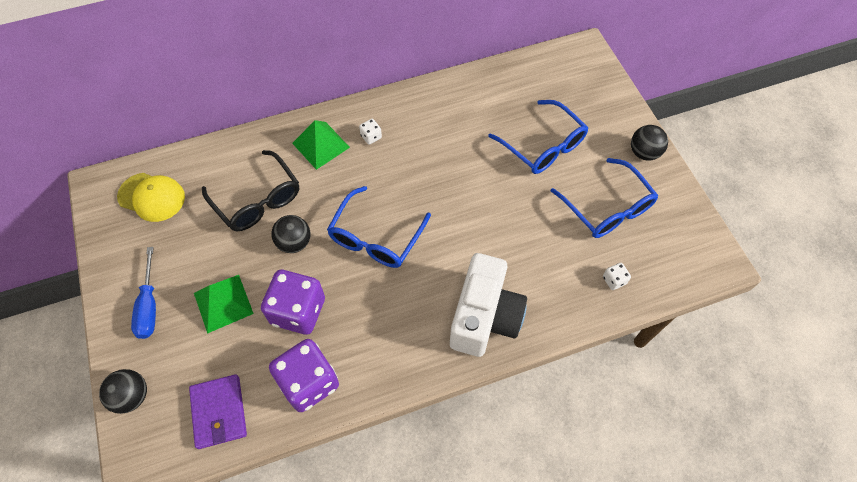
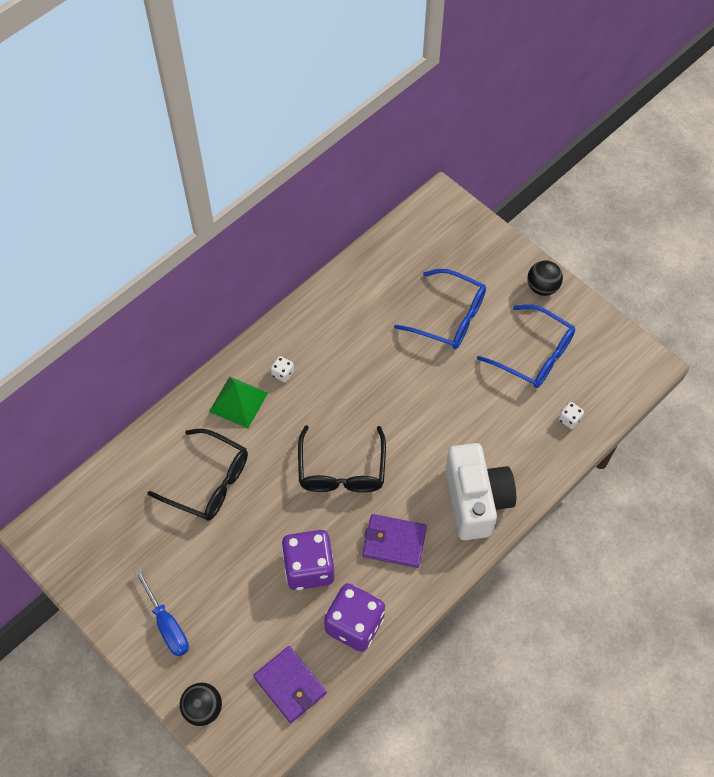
camera: 25 degrees left, 0 degrees up
yellow cap [117,173,185,222] -> none
green pyramid [194,275,254,334] -> none
black ball [272,215,311,253] -> none
blue glasses [327,186,431,268] -> black glasses [298,425,386,492]
none -> purple wallet [363,514,427,568]

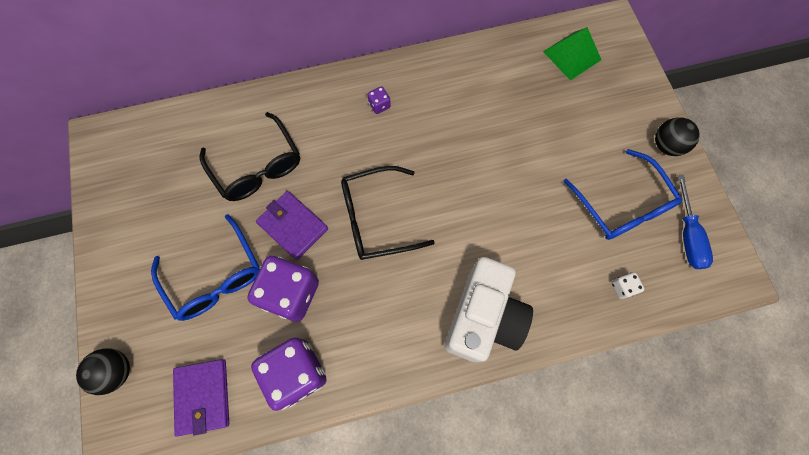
camera: 30 degrees right, 10 degrees up
blue screwdriver [134,569,189,657] -> blue screwdriver moved to [677,175,713,269]
green pyramid [209,376,268,428] -> green pyramid moved to [543,27,601,80]
white dice [271,356,294,383] -> purple dice [367,86,391,114]
black glasses [298,425,386,492] -> black glasses turned 45 degrees clockwise [341,166,435,260]
purple wallet [363,514,427,568] -> purple wallet moved to [256,191,328,260]
blue glasses [394,269,486,349] -> blue glasses moved to [151,214,260,321]

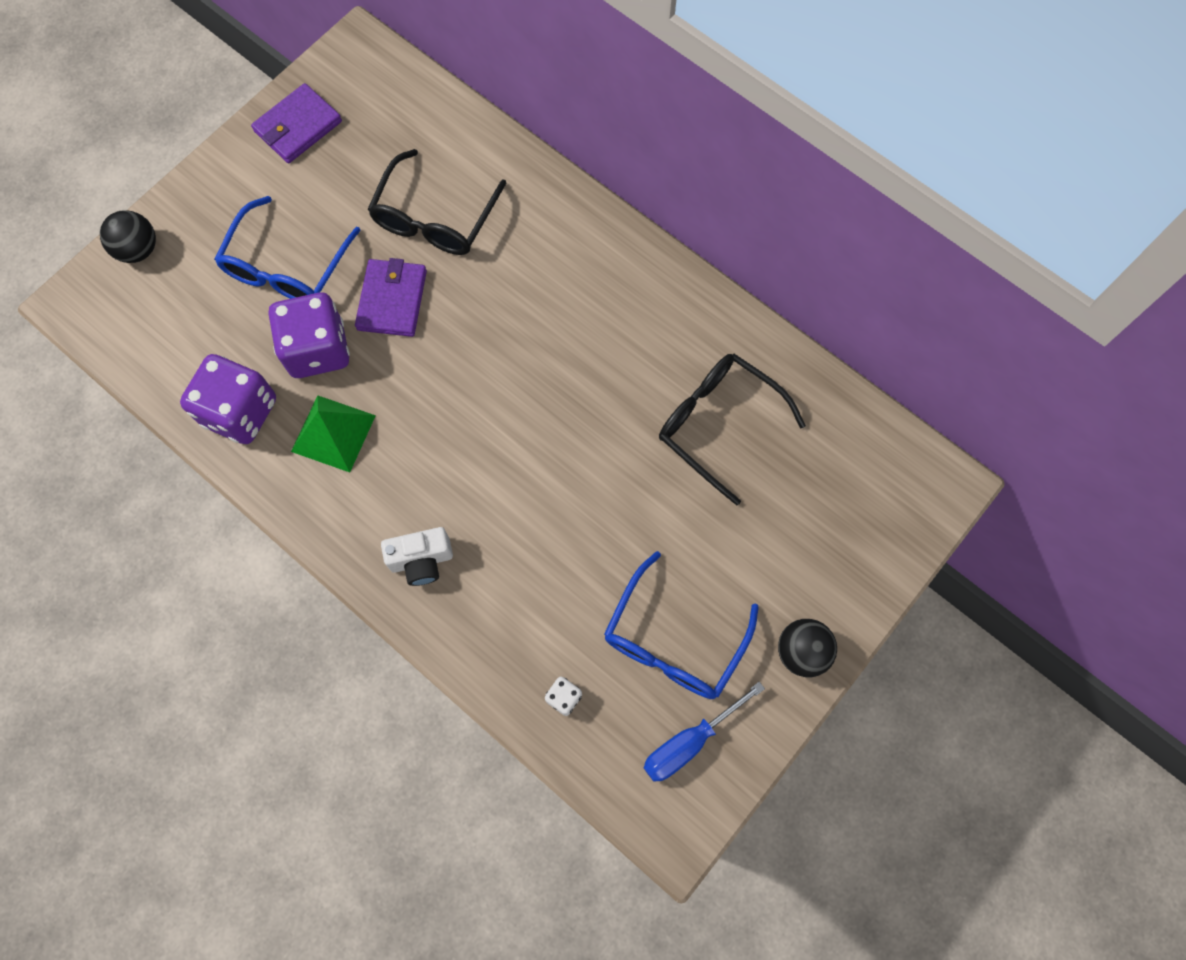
camera: 55 degrees right, 0 degrees up
purple wallet [173,359,229,437] -> purple wallet moved to [251,83,342,163]
black glasses [341,166,435,260] -> black glasses moved to [659,354,806,506]
purple dice [367,86,391,114] -> none
white camera [444,257,533,362] -> white camera [381,527,453,586], size x0.53
green pyramid [543,27,601,80] -> green pyramid moved to [291,395,376,472]

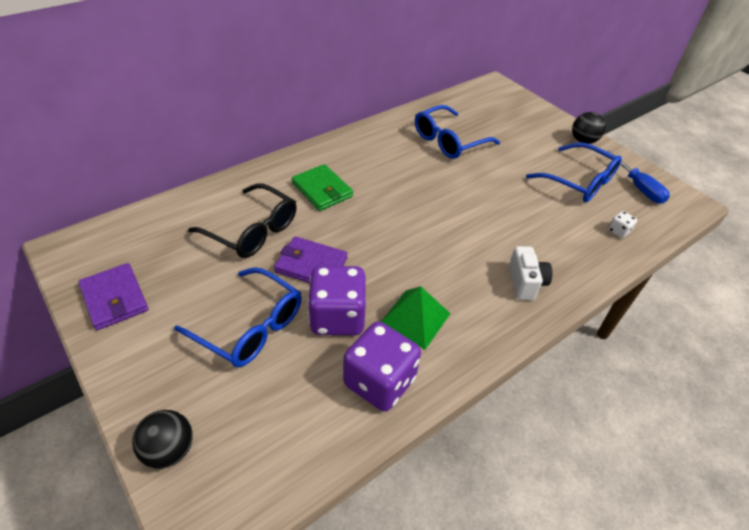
camera: 80 degrees left, 25 degrees down
black glasses [659,354,806,506] -> blue glasses [415,105,500,159]
none -> green wallet [292,164,353,211]

